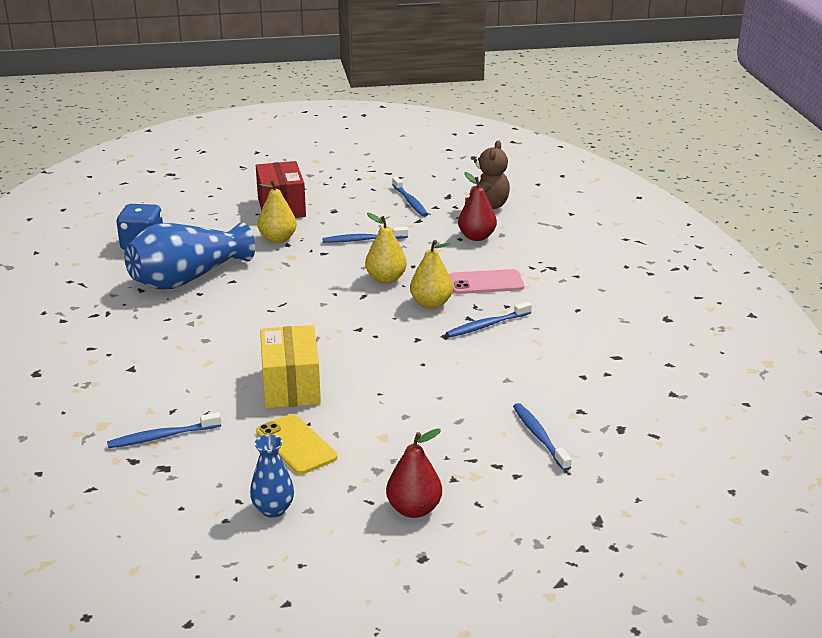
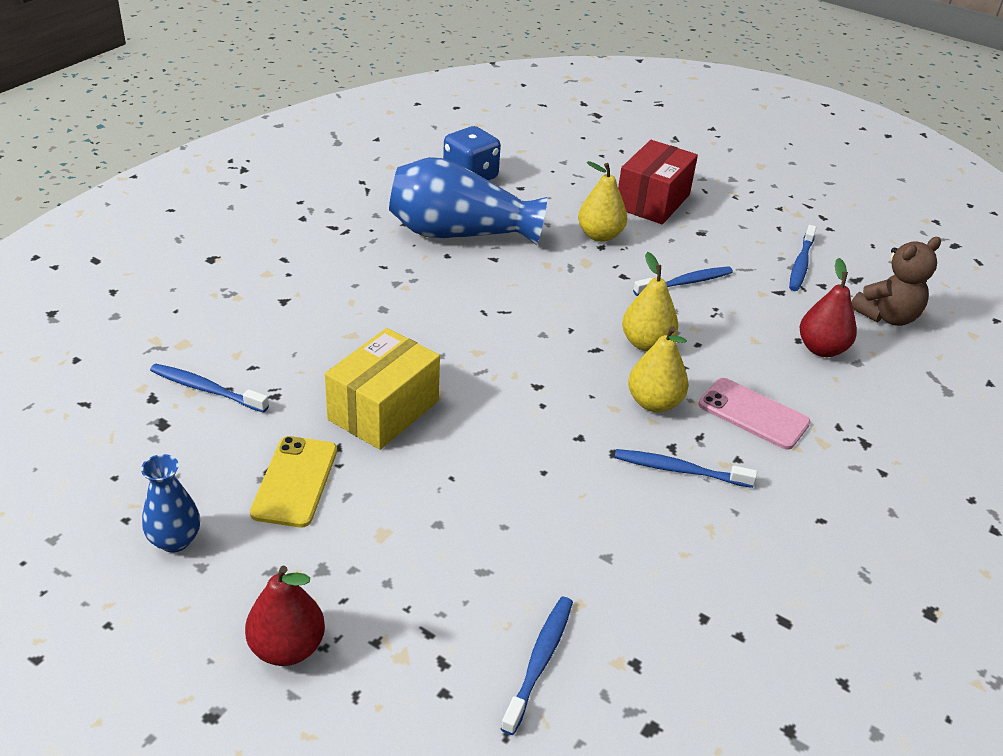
camera: 40 degrees right, 10 degrees up
blue toothbrush [322,227,408,243] -> blue toothbrush turned 120 degrees clockwise [633,266,733,296]

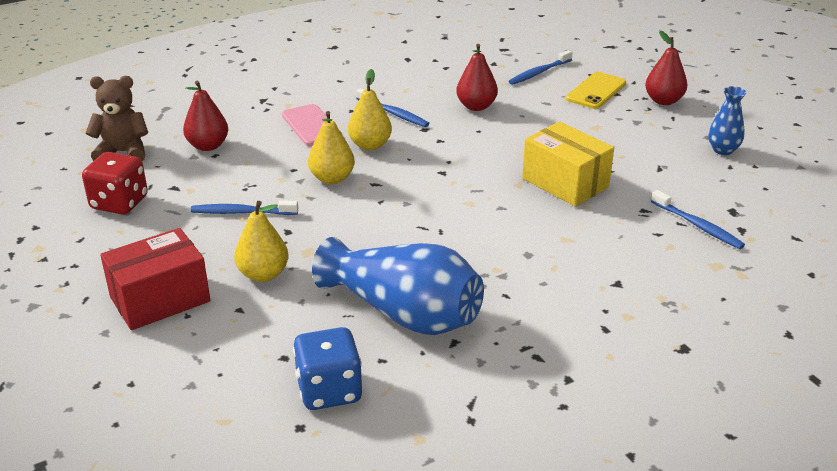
camera: 150 degrees left, 5 degrees down
yellow phone [250,436,337,527] -> yellow phone moved to [566,72,626,109]
yellow box [325,328,440,450] -> yellow box turned 75 degrees clockwise [522,122,614,207]
blue toothbrush [789,225,816,291] -> red dice [82,152,148,215]
none -> red pear [456,44,498,111]

